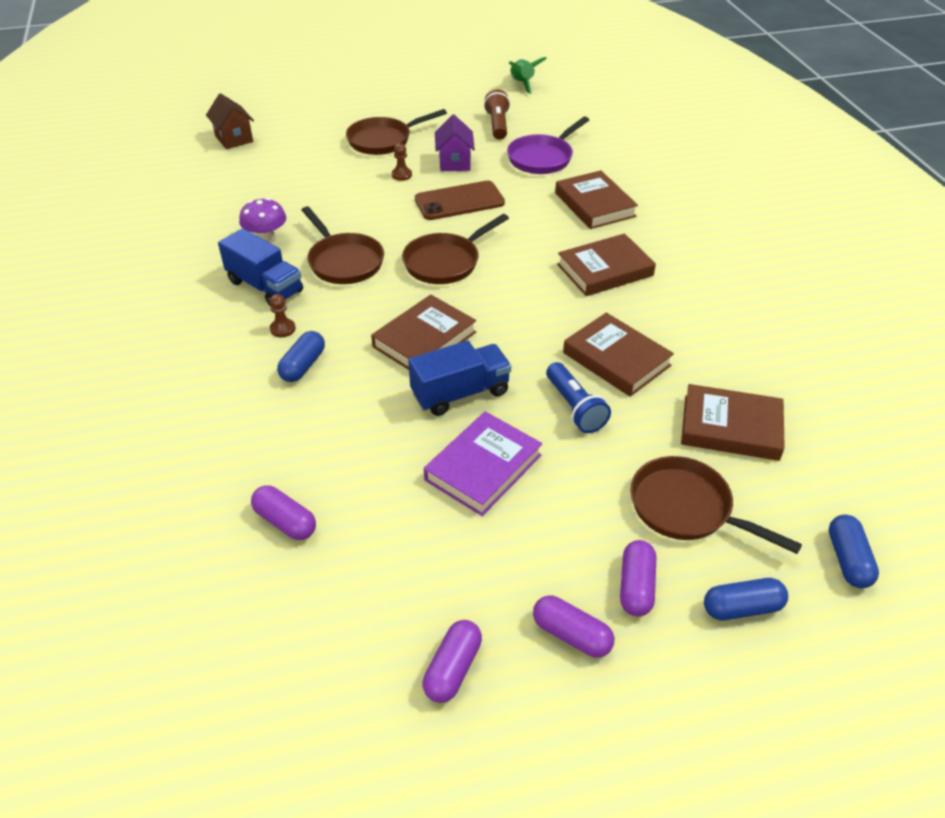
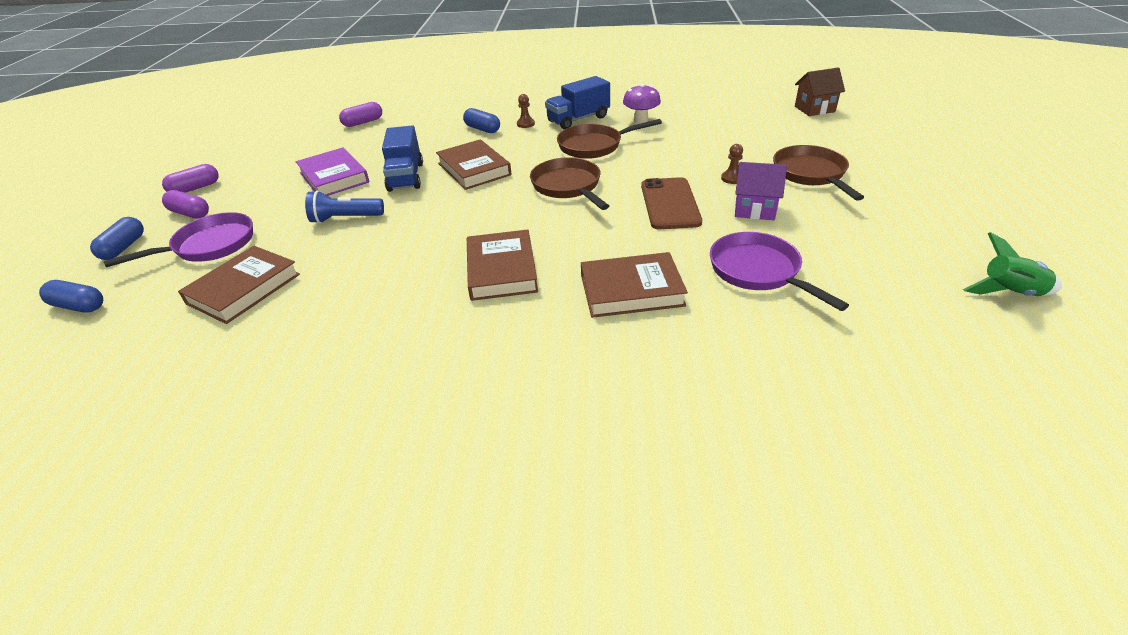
camera: 110 degrees right, 5 degrees down
purple capsule [423,620,482,703] -> none
brown flashlight [484,89,510,140] -> none
brown book [563,313,674,397] -> none
brown pan [630,456,802,554] -> purple pan [104,212,253,267]

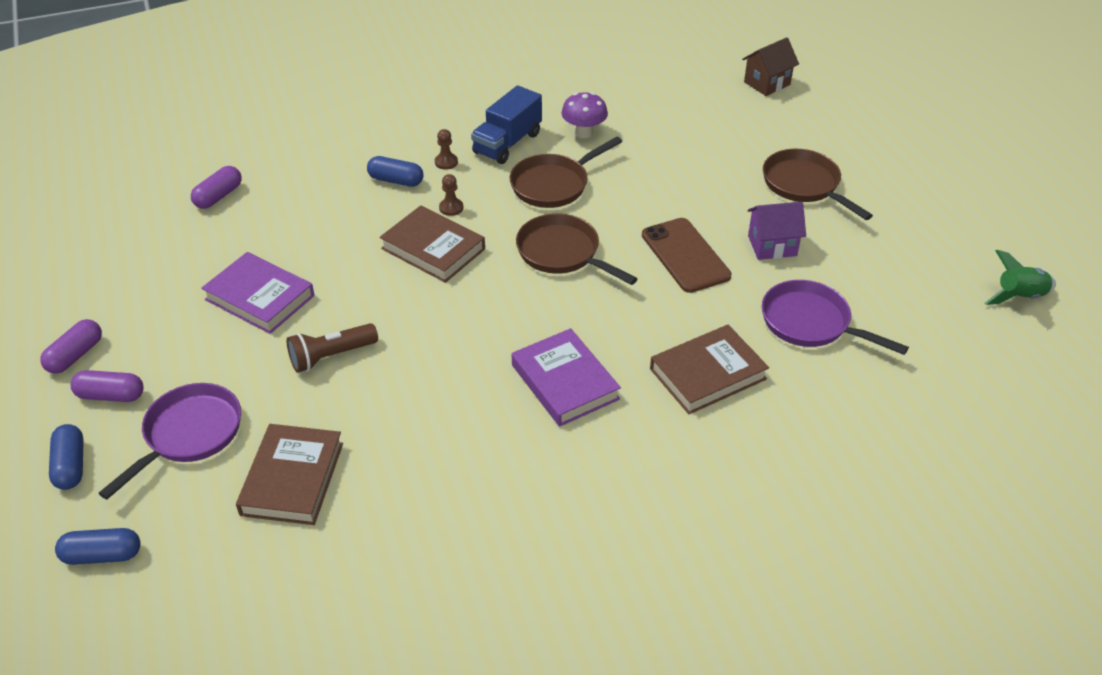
camera: 25 degrees left, 5 degrees up
blue flashlight [305,190,384,223] -> brown flashlight [286,323,378,373]
blue truck [382,125,423,192] -> none
brown book [467,229,538,301] -> purple book [512,328,621,427]
brown pawn [721,144,743,184] -> brown pawn moved to [439,174,463,216]

